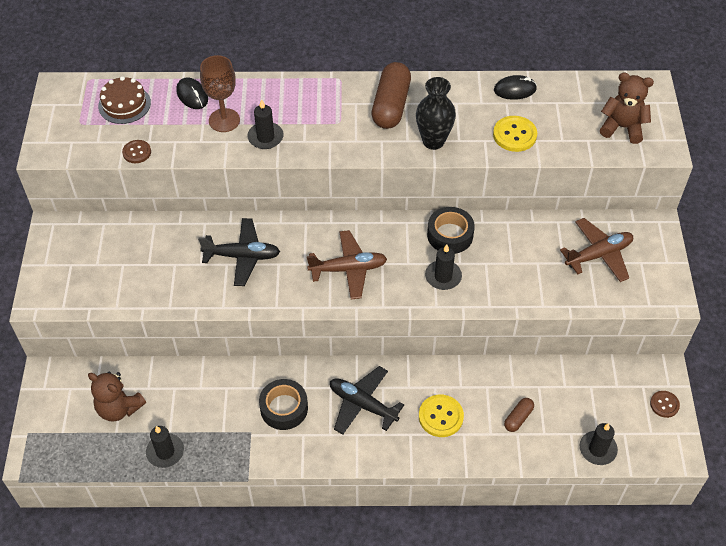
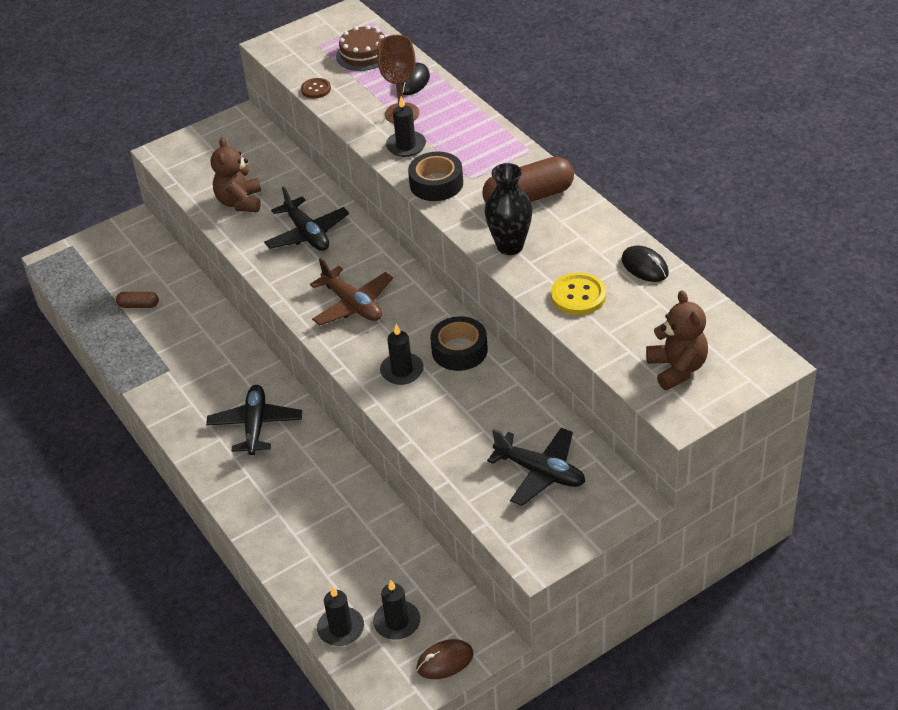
camera: 60 degrees right, 10 degrees down
brown teddy bear [88,372,146,422] -> brown teddy bear moved to [211,137,261,212]
black candle [146,426,184,468] -> black candle moved to [373,580,420,640]
black tape [259,379,308,430] -> black tape moved to [408,151,463,201]
yellow button [419,395,464,437] -> none
brown capsule [504,398,534,432] -> brown capsule moved to [116,292,159,308]
brown plane [560,218,633,282] -> black plane [487,428,585,506]
brown button [650,391,680,418] -> brown mouse [416,639,473,679]

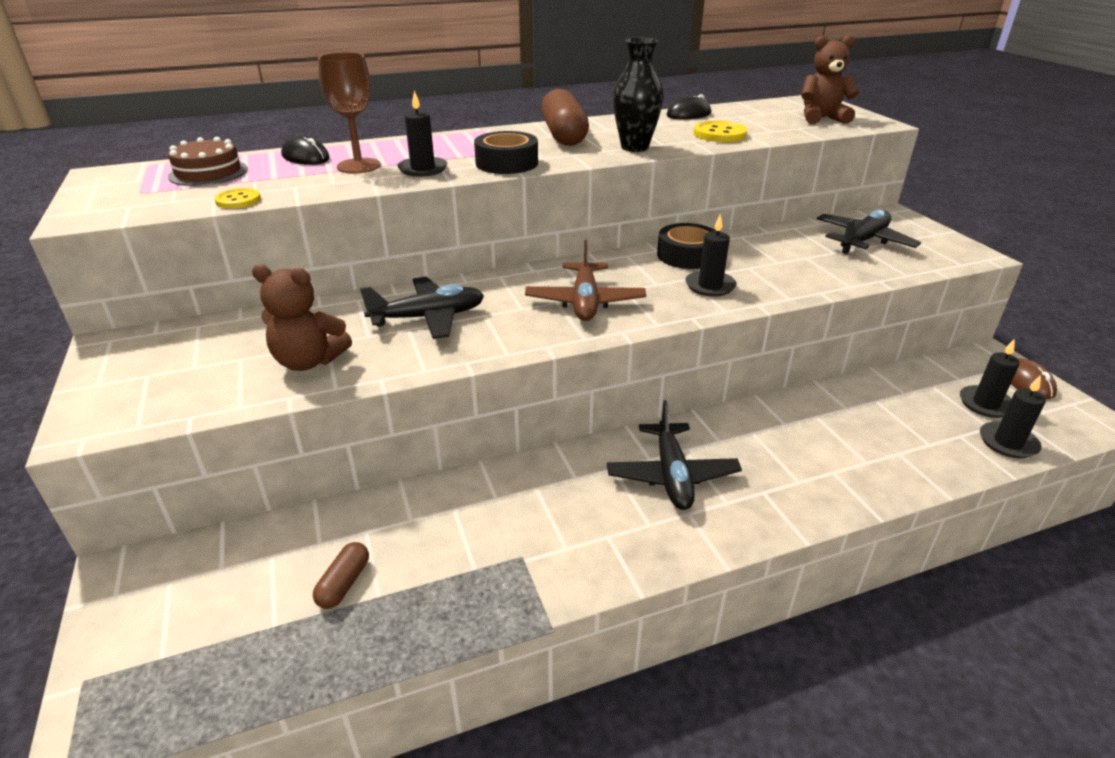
camera: 80 degrees left, 10 degrees down
black plane [206,385,302,455] -> black plane turned 105 degrees counterclockwise [607,400,742,510]
brown button [301,78,331,98] -> yellow button [214,188,261,209]
brown plane [310,258,393,326] -> brown plane turned 120 degrees clockwise [525,239,646,321]

